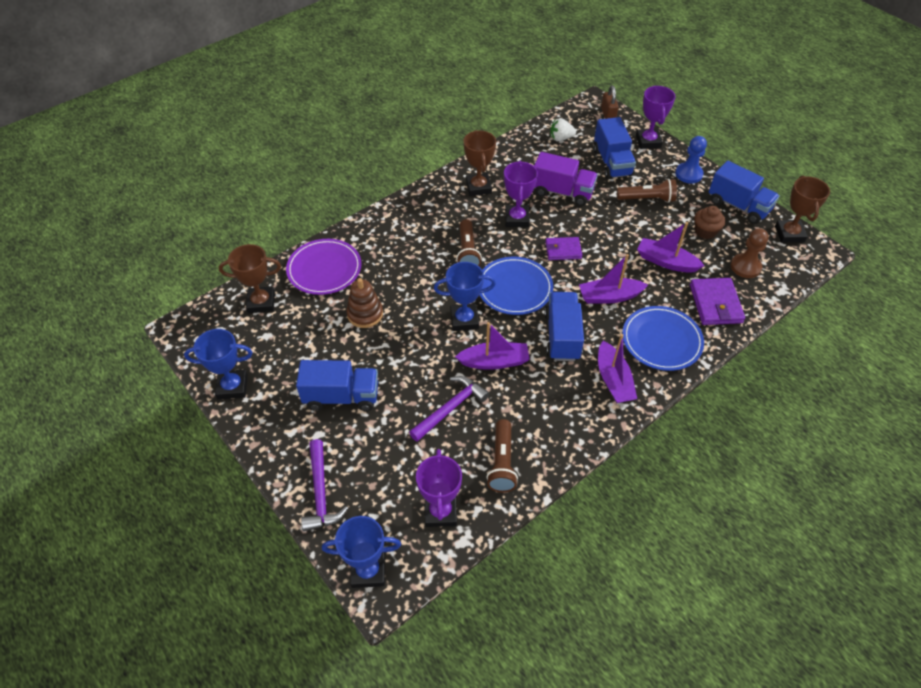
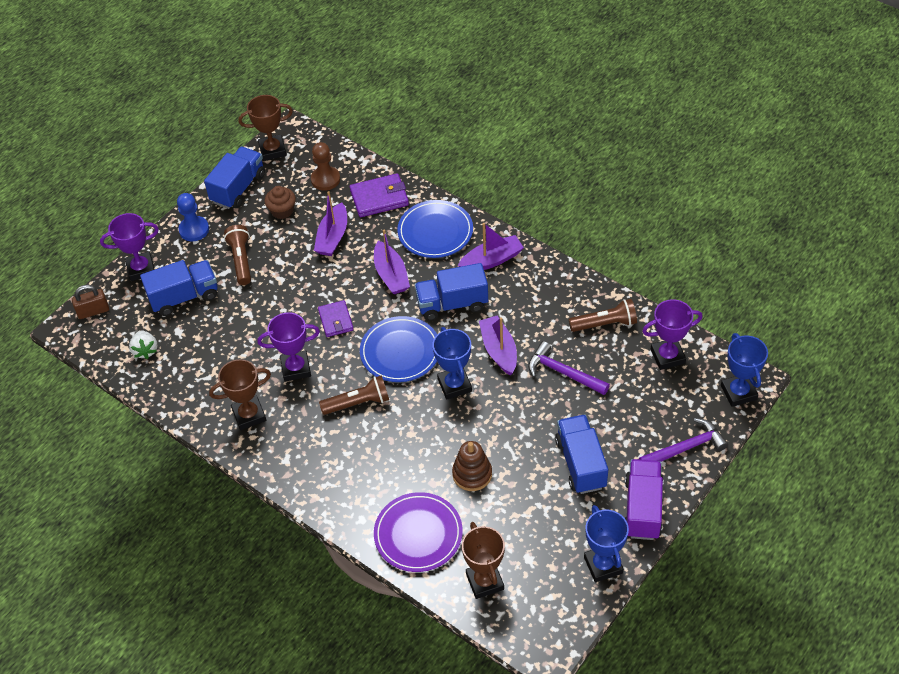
camera: 100 degrees left, 0 degrees up
purple truck [534,152,598,206] -> purple truck moved to [625,459,664,540]

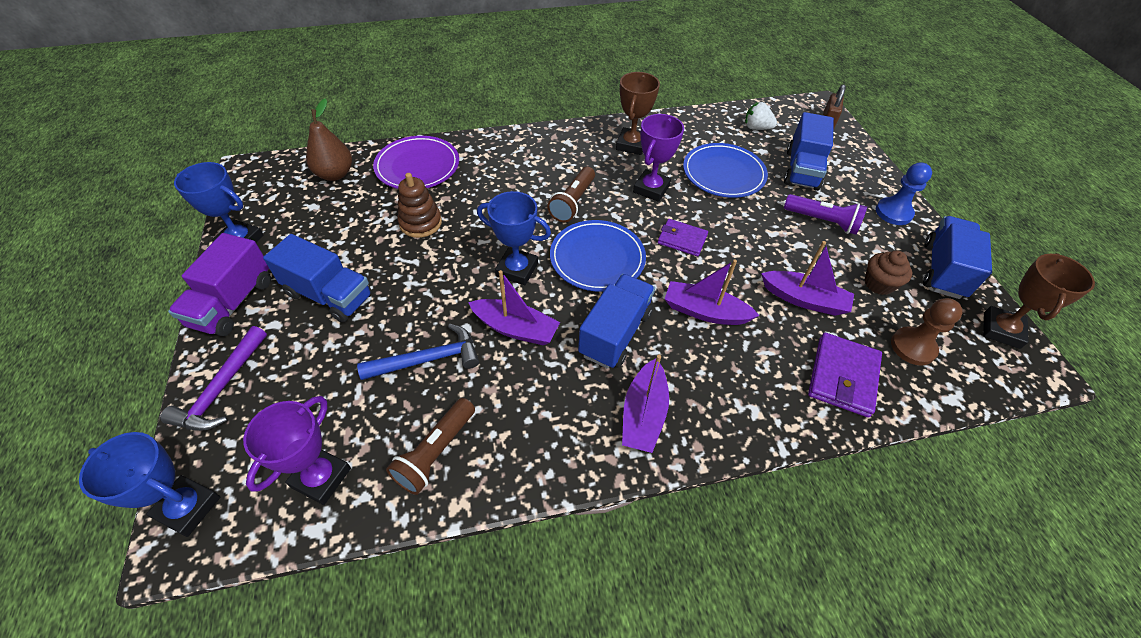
camera: 125 degrees right, 0 degrees up
purple trophy [100,213,159,281] -> none
blue truck [204,147,265,209] -> blue truck turned 135 degrees counterclockwise [923,216,992,299]
brown flashlight [224,225,251,285] -> purple flashlight [784,194,867,235]
purple boat [314,191,347,256] -> purple boat turned 150 degrees clockwise [761,241,854,316]
blue plate [397,200,473,258] -> blue plate moved to [683,143,768,198]
brown trophy [462,522,505,599] -> brown pear [306,98,352,181]
purple hammer [528,341,610,395] -> blue hammer [357,324,479,380]
purple truck [625,459,664,540] -> purple truck turned 60 degrees clockwise [168,233,271,336]

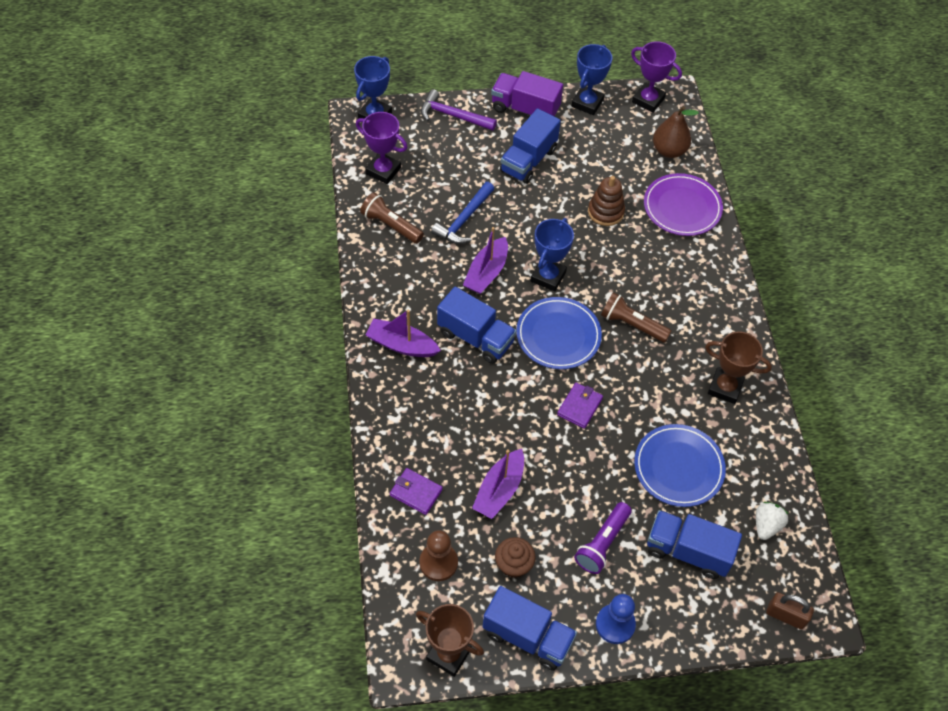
camera: 95 degrees right, 5 degrees up
blue hammer [357,324,479,380] -> blue hammer turned 45 degrees clockwise [431,182,494,244]
purple trophy [633,114,684,202] -> purple trophy moved to [631,41,682,113]
purple boat [665,259,760,325] -> none
purple wallet [808,333,882,418] -> purple wallet [390,468,443,515], size x0.66

